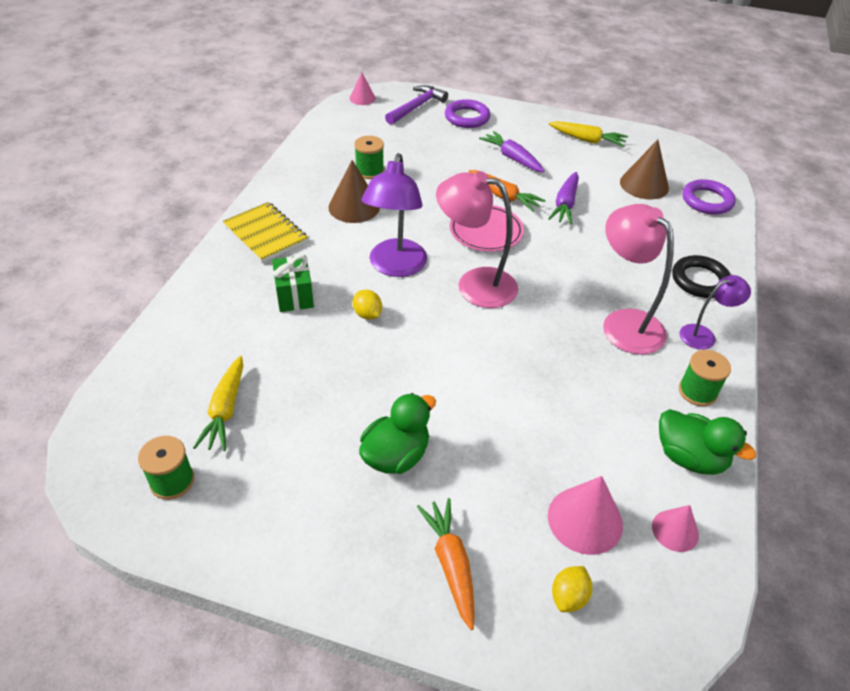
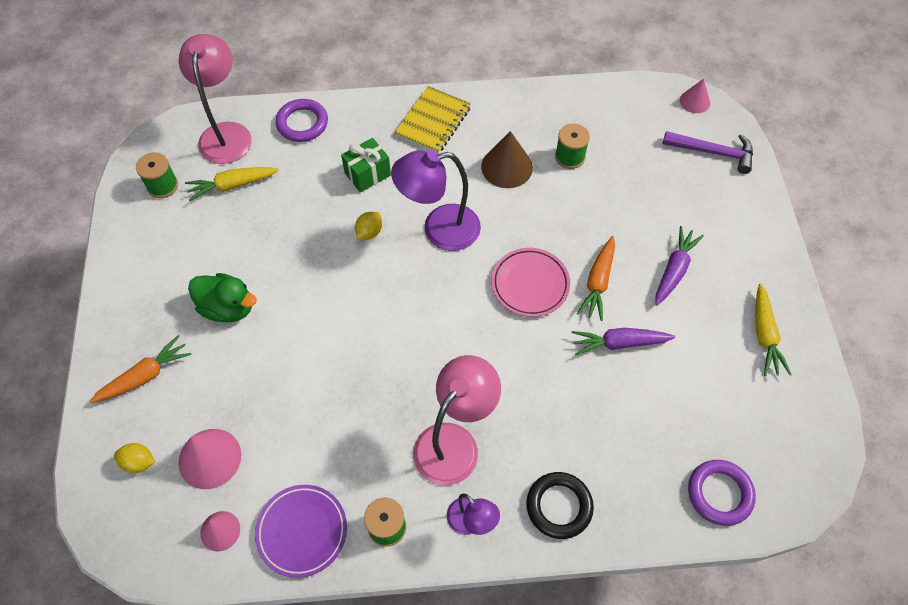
camera: 70 degrees right, 15 degrees up
pink lamp [436,171,518,308] -> pink lamp moved to [179,34,252,164]
purple ring [445,99,490,128] -> purple ring moved to [275,99,328,142]
brown cone [620,139,669,199] -> none
green duck [659,409,756,475] -> purple plate [255,485,347,578]

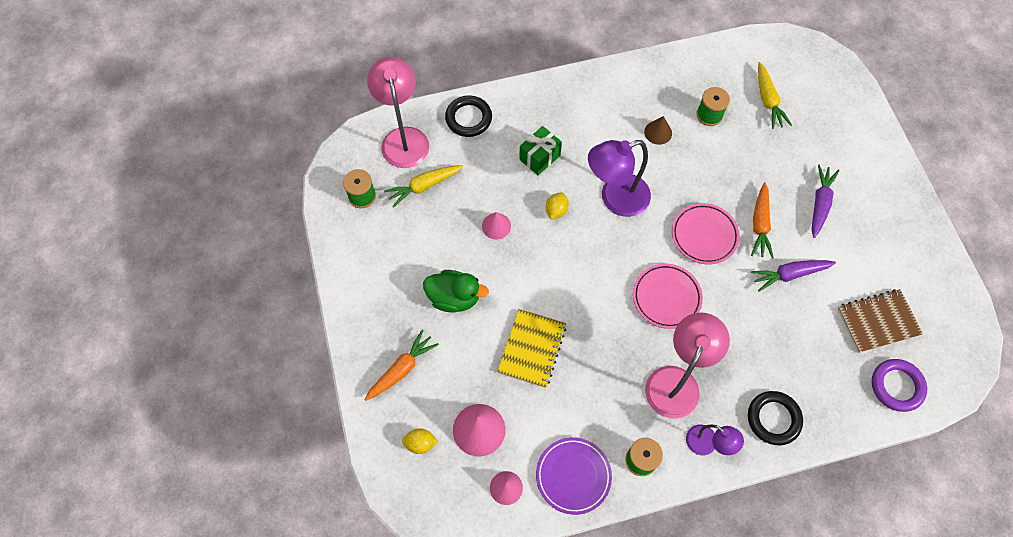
camera: 10 degrees left, 5 degrees up
purple ring [275,99,328,142] -> black ring [445,95,492,137]
yellow notebook [395,86,471,154] -> yellow notebook moved to [497,309,566,388]
brown cone [481,131,533,188] -> brown cone [644,116,672,145], size x0.61
purple hammer [663,131,753,174] -> none
pink cone [680,79,710,113] -> pink cone moved to [482,212,511,239]
yellow carrot [756,283,792,376] -> yellow carrot moved to [758,62,792,129]
none -> pink plate [633,264,703,329]
none -> brown notebook [837,289,923,353]

